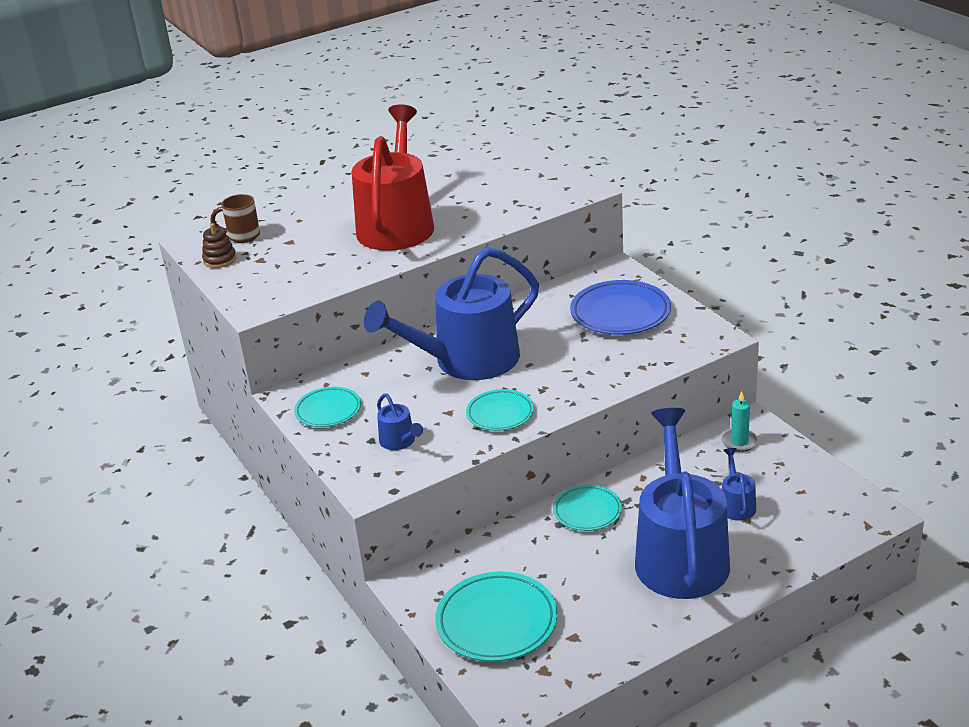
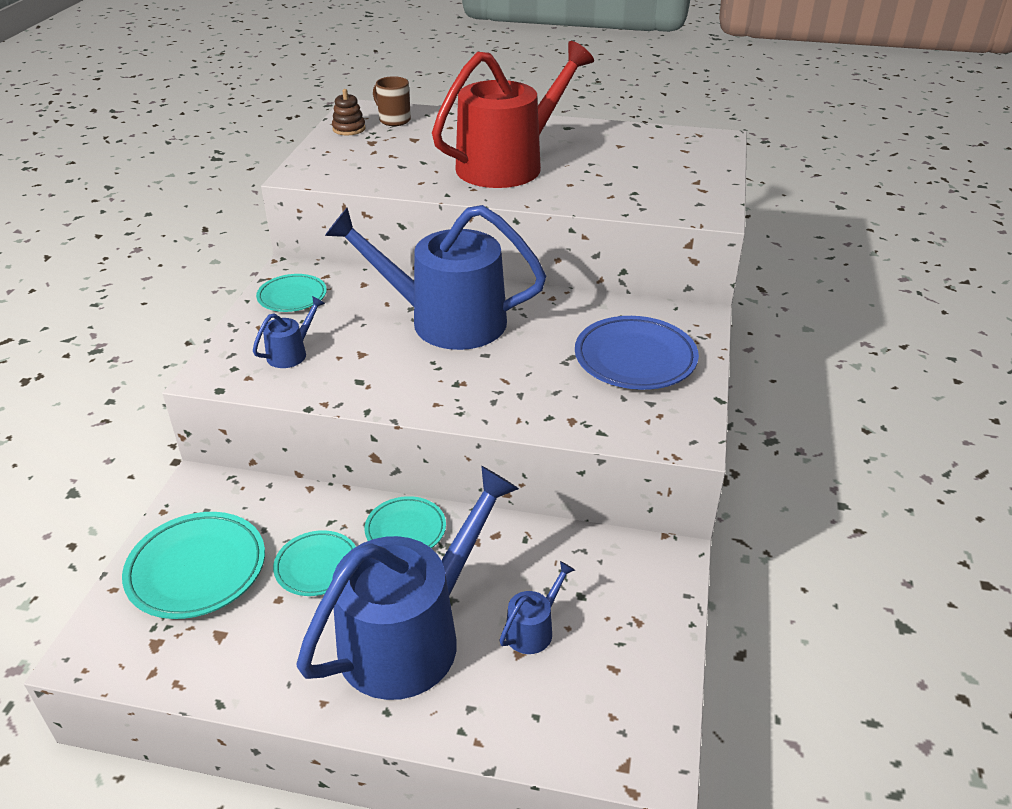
camera: 40 degrees right, 5 degrees up
blue watering can [377,394,423,450] -> blue watering can turned 150 degrees counterclockwise [253,296,325,368]
turquoise plate [466,389,534,431] -> turquoise plate moved to [273,530,356,596]
turquoise candle [721,391,758,452] -> none

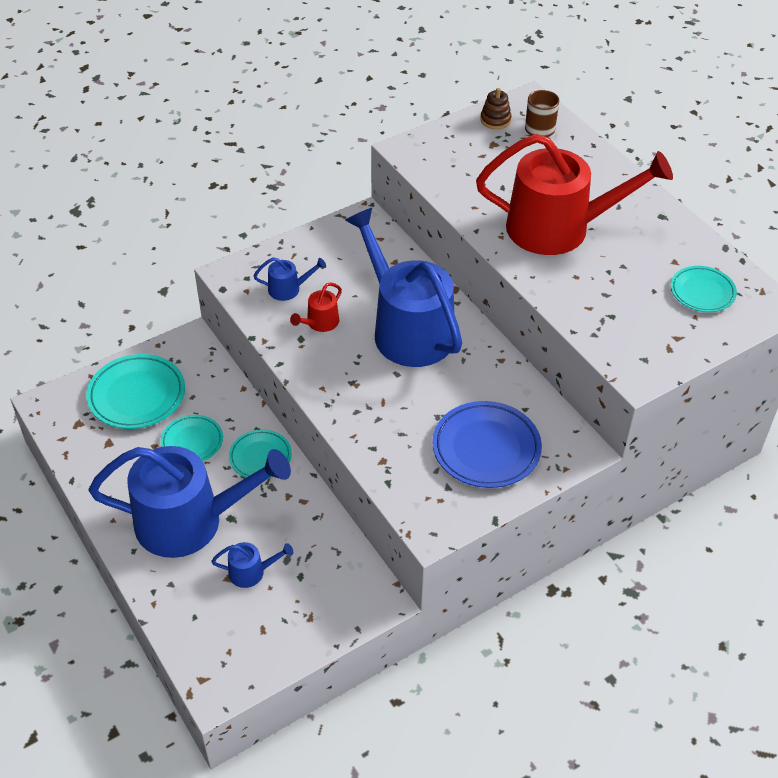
camera: 45 degrees right, 10 degrees up
turquoise plate [256,274,327,312] -> turquoise plate moved to [671,266,737,312]
none -> red watering can [290,282,342,332]

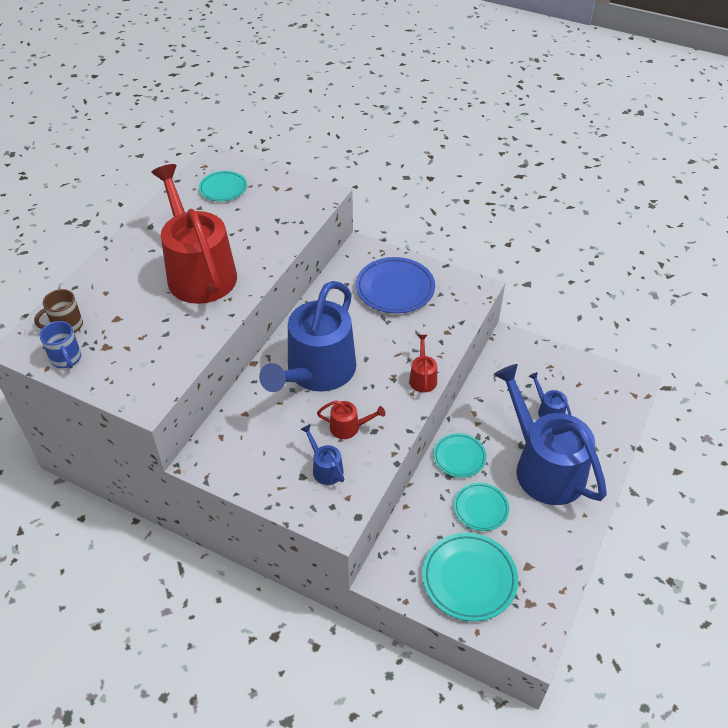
camera: 120 degrees left, 0 degrees up
brown stacking toy [480,88,511,129] -> blue mug [40,321,81,369]
none -> red watering can [409,335,437,393]

